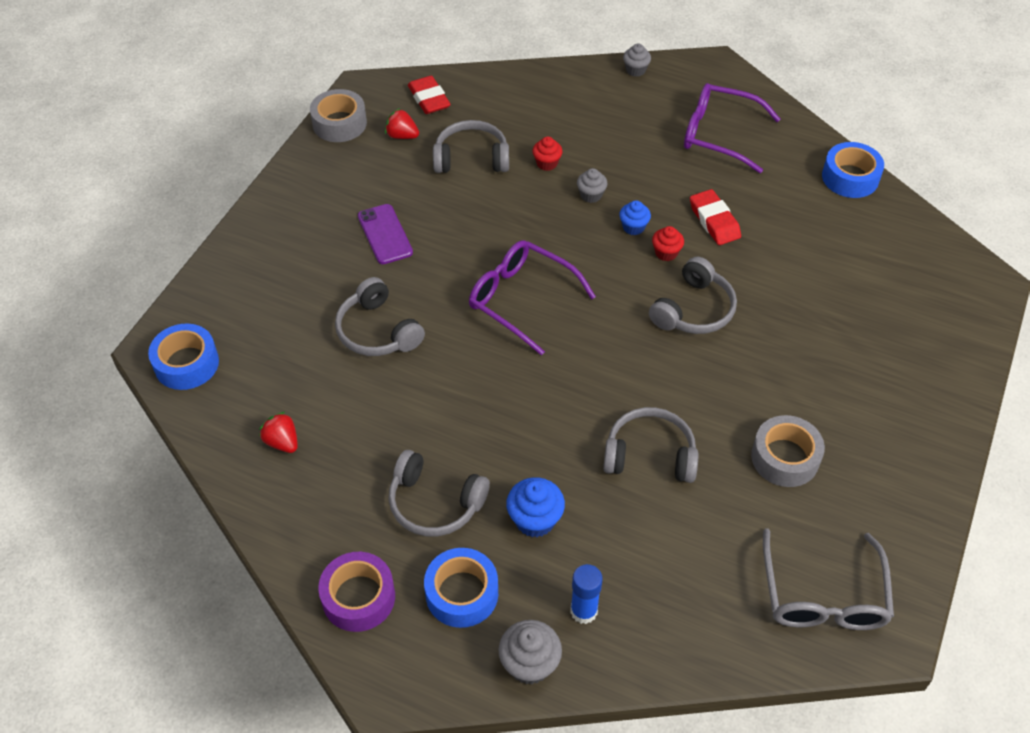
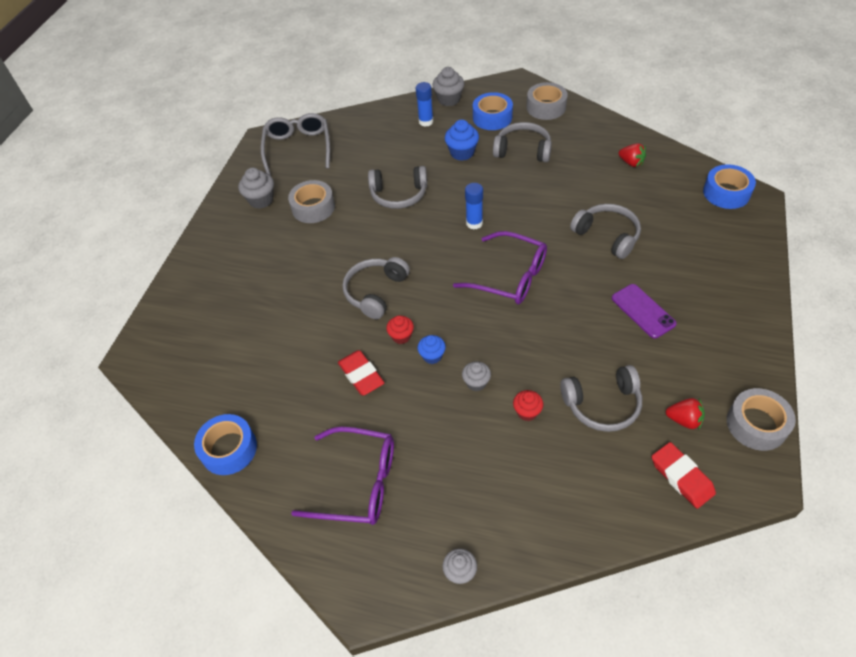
camera: 175 degrees right, 0 degrees up
purple tape [318,552,395,632] -> grey tape [526,82,568,120]
none -> grey cupcake [238,168,274,209]
none -> blue glue stick [465,183,483,230]

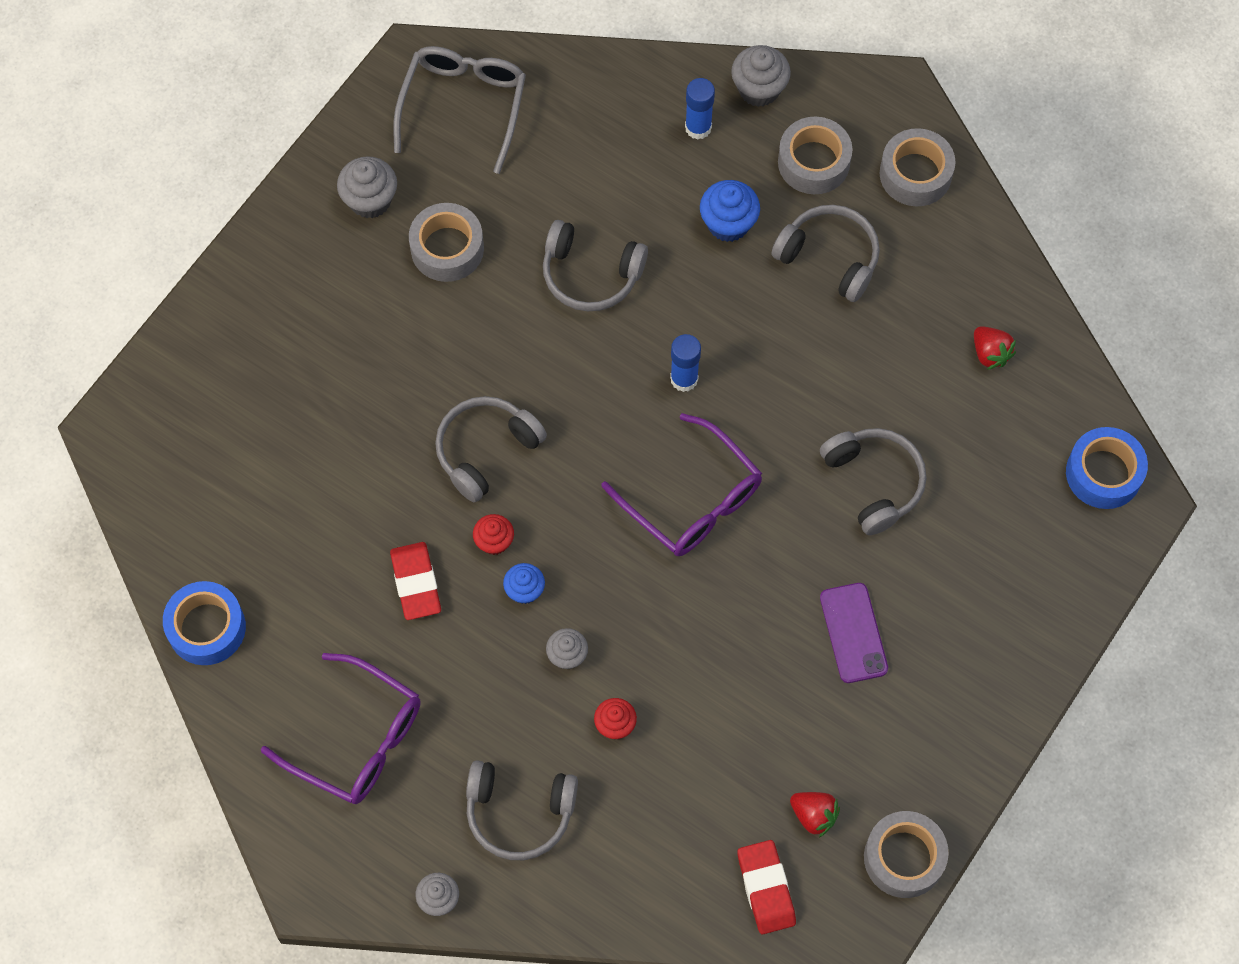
camera: 15 degrees right, 15 degrees up
blue tape [473,92,513,130] -> grey tape [778,117,853,194]
grey headphones [560,365,642,432] -> grey headphones moved to [466,760,578,860]

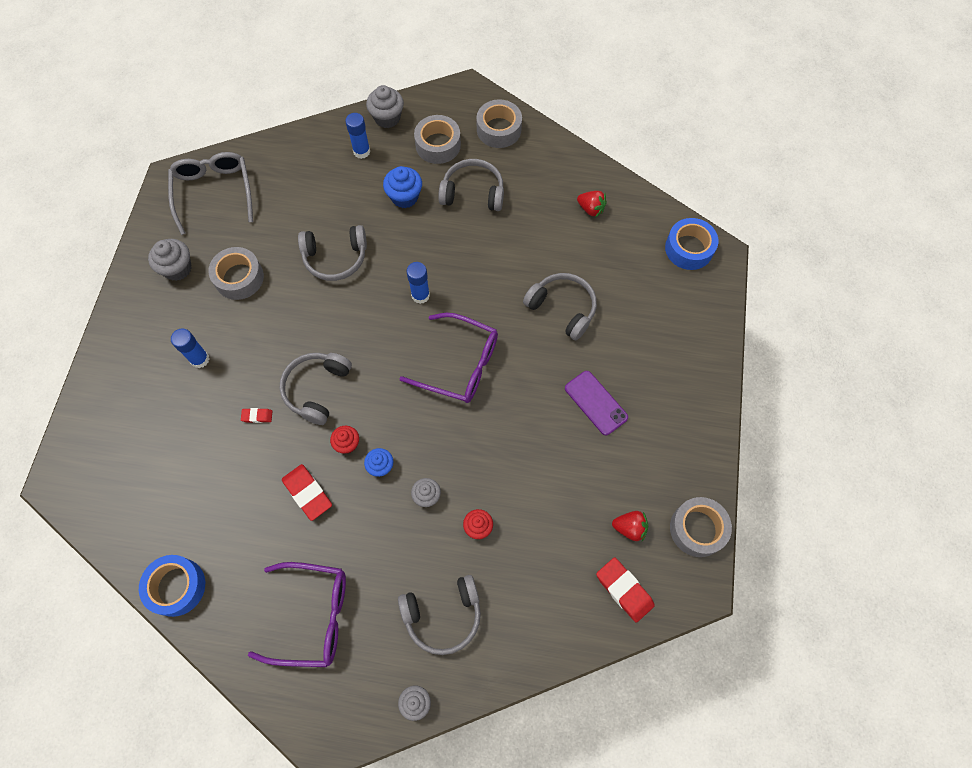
camera: 25 degrees left, 0 degrees up
none -> blue glue stick [171,329,209,368]
none -> red eraser [241,408,272,423]

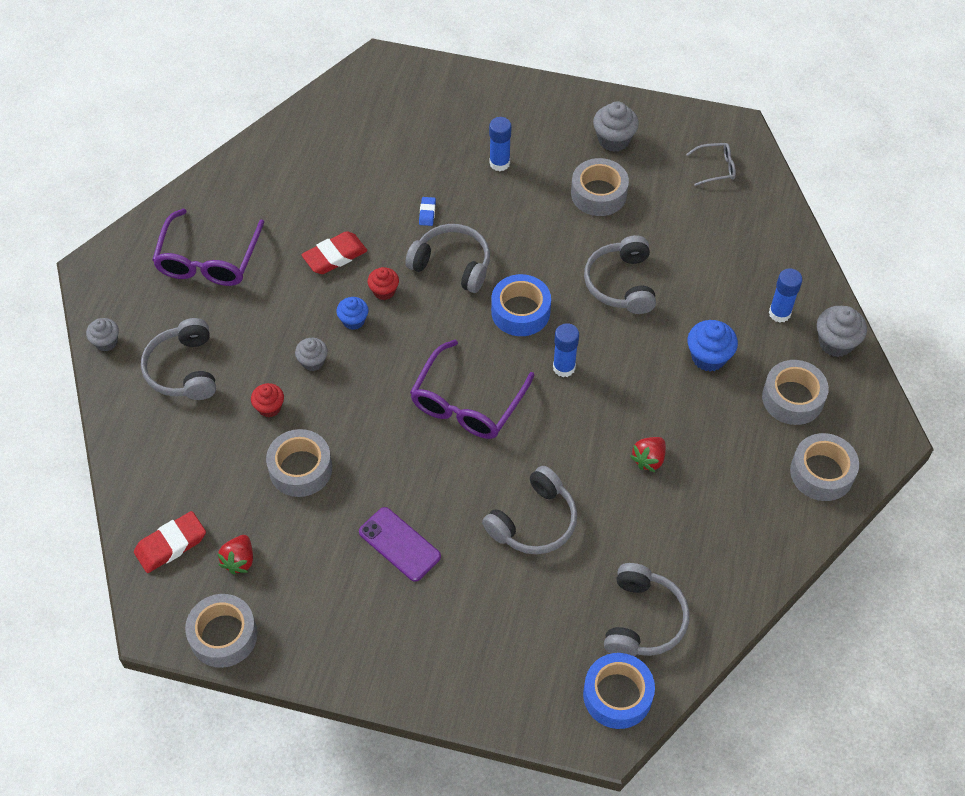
camera: 95 degrees right, 10 degrees down
blue tape [139,555,205,617] -> blue tape moved to [491,274,551,336]
grey glasses [168,152,253,235] -> grey glasses [686,143,736,186], size x0.50
red eraser [241,408,272,423] -> blue eraser [419,197,436,226]
grey headphones [438,159,504,211] -> grey headphones moved to [604,563,689,656]
purple phone [565,371,628,436] -> purple phone turned 75 degrees clockwise [359,507,441,582]
red strawberry [577,191,607,217] -> red strawberry moved to [630,437,666,472]
none -> grey tape [266,429,332,497]

